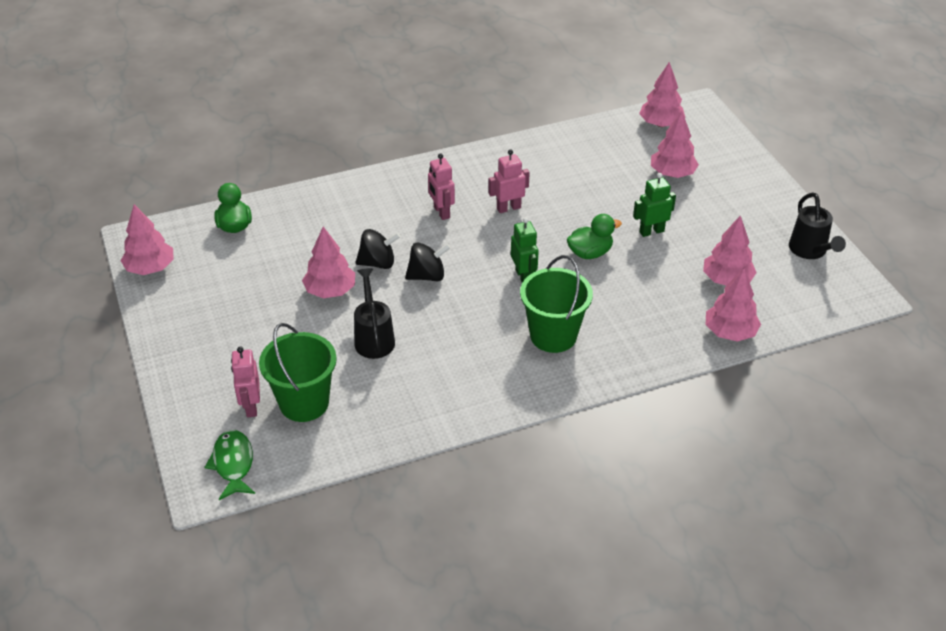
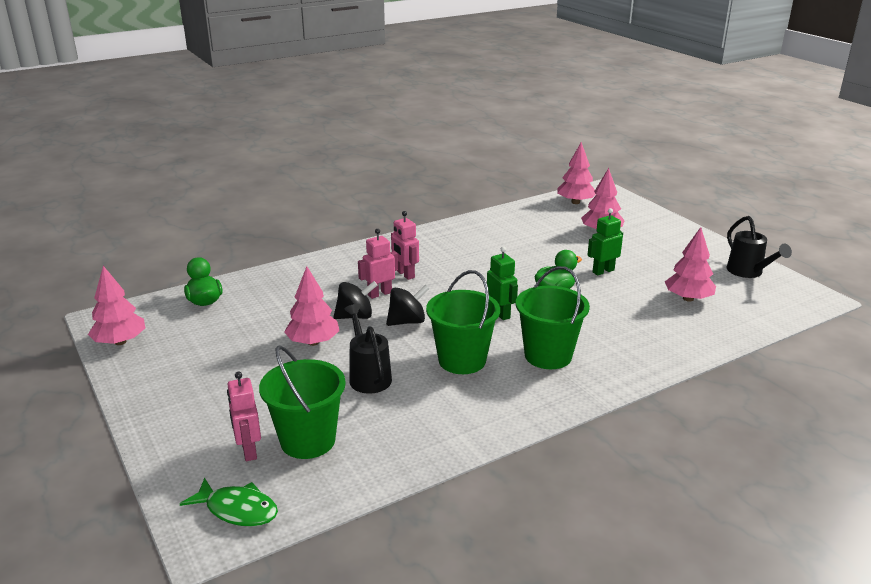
camera: 10 degrees left, 15 degrees down
green fish [204,430,255,500] -> green fish turned 135 degrees clockwise [180,477,278,527]
pink robot [488,150,530,213] -> pink robot moved to [358,229,398,299]
pink tree [706,268,761,342] -> none
none -> green bucket [426,270,500,374]

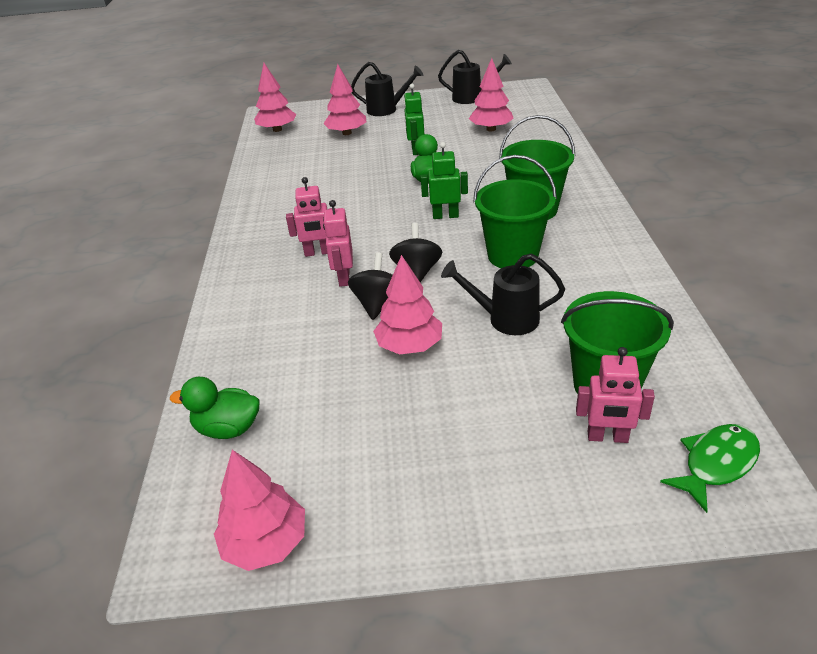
camera: 60 degrees left, 10 degrees up
none -> black watering can [351,62,423,116]

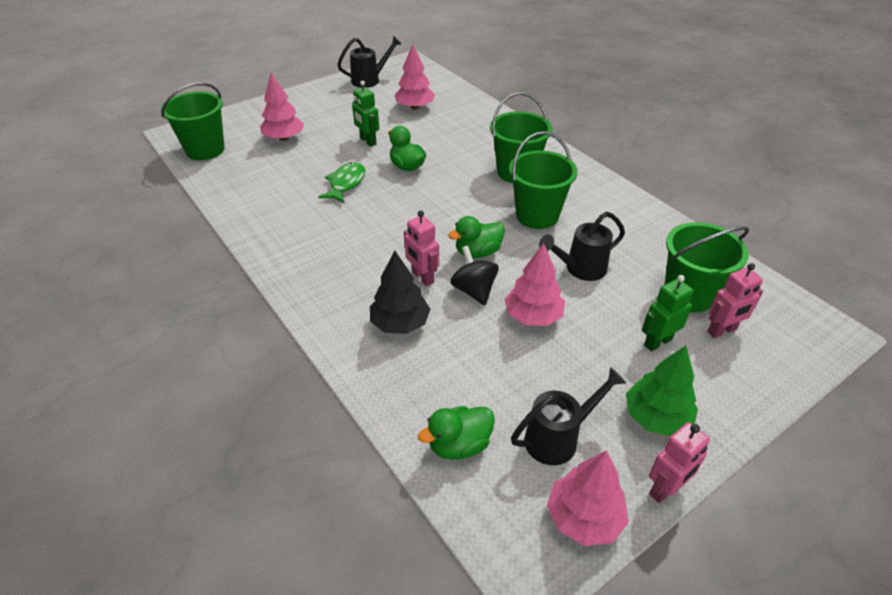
camera: 35 degrees left, 5 degrees up
pink tree [254,63,296,132] -> green bucket [161,83,225,160]
pink robot [286,177,335,257] -> pink robot moved to [649,422,710,503]
black watering can [351,62,423,116] -> black watering can moved to [511,367,626,465]
black spinning top [389,223,442,282] -> green duck [448,216,505,258]
green robot [421,142,468,219] -> green robot moved to [642,275,694,351]
green fish [660,424,760,513] -> green fish moved to [318,162,365,203]
none -> black tree [370,251,431,334]
none -> green tree [626,346,698,436]

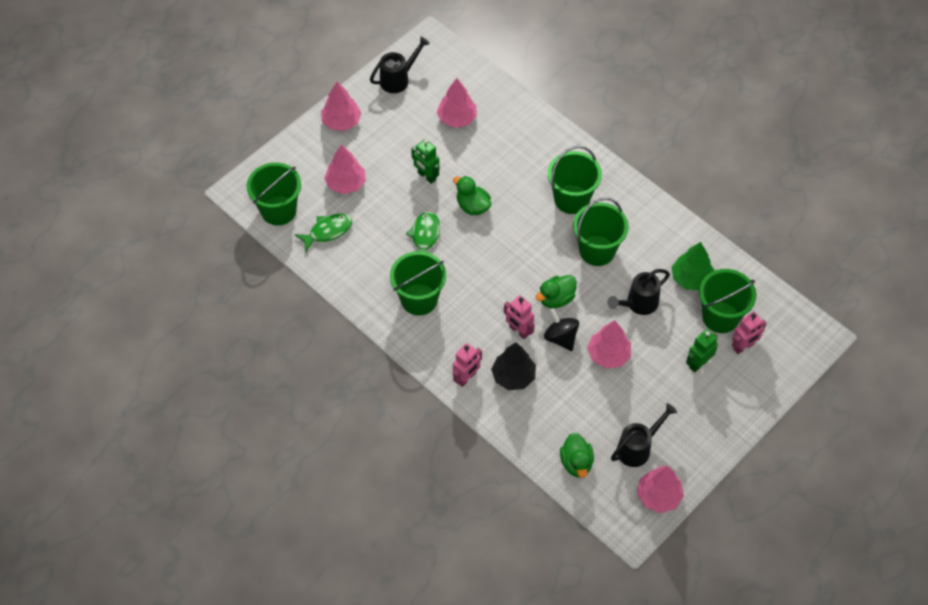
camera: 10 degrees left, 15 degrees up
green duck [418,406,495,460] -> green duck turned 60 degrees counterclockwise [560,433,594,478]
green tree [626,346,698,436] -> green tree moved to [672,242,715,290]
pink robot [649,422,710,503] -> pink robot moved to [453,343,482,387]
none -> green fish [294,214,352,252]
none -> pink tree [321,82,361,131]
none -> green bucket [390,251,446,316]

